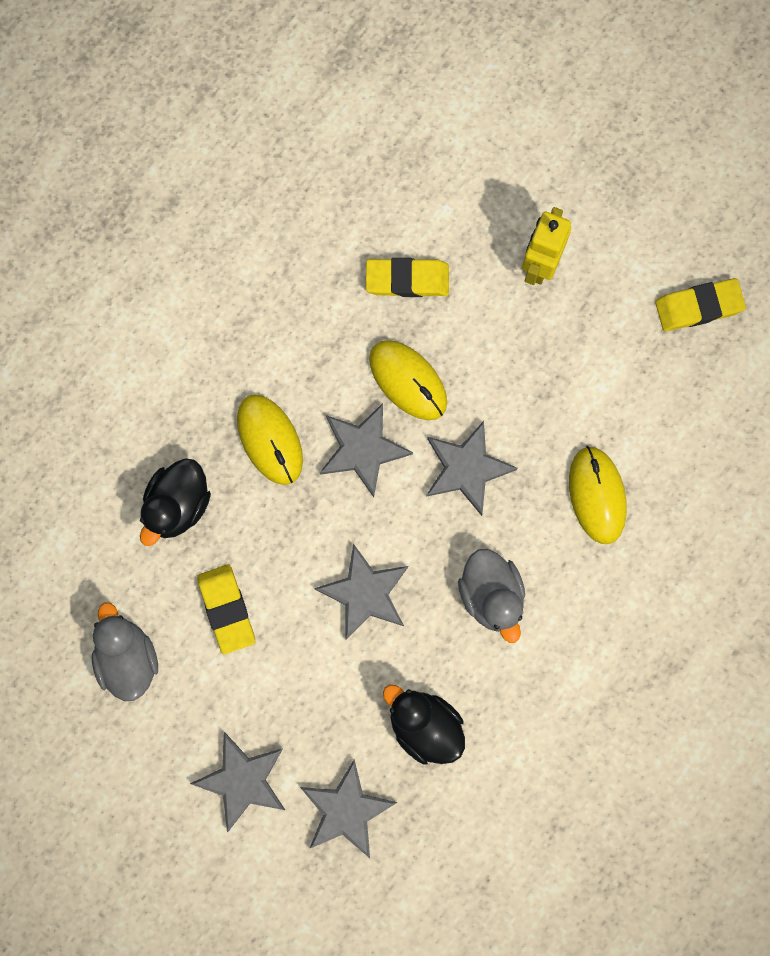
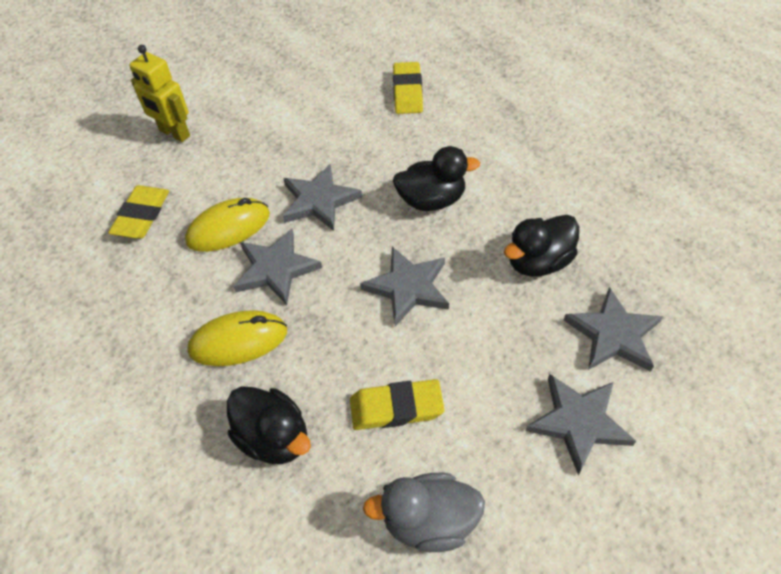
camera: 75 degrees left, 25 degrees down
grey duck [458,549,525,643] -> black duck [393,146,480,211]
yellow mouse [569,446,627,544] -> none
yellow eraser [655,278,746,331] -> yellow eraser moved to [393,62,423,114]

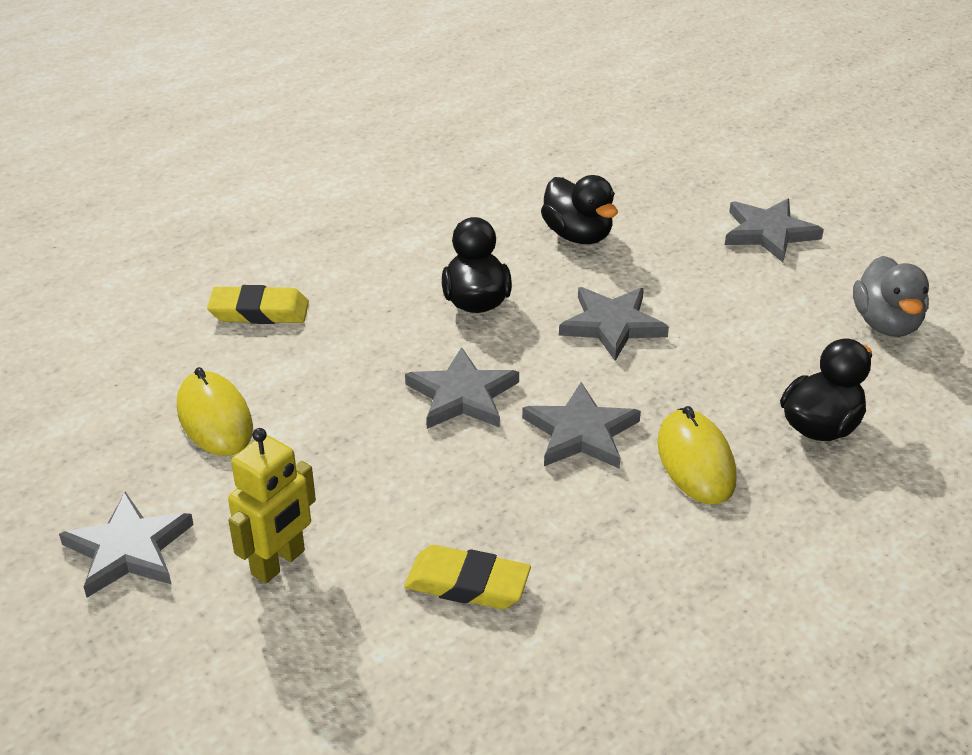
camera: 90 degrees left, 15 degrees down
yellow mouse [185,198,270,252] -> yellow mouse moved to [177,367,253,456]
yellow eraser [350,379,445,430] -> none
grey star [564,287,663,372] -> grey star moved to [59,492,194,598]

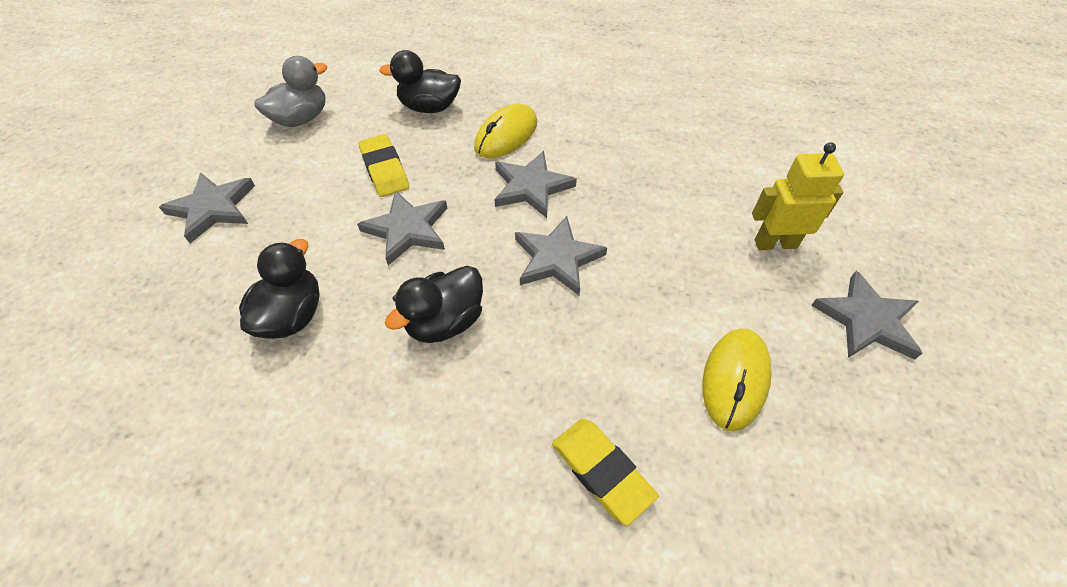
camera: 130 degrees left, 15 degrees up
yellow eraser [404,545,531,609] -> yellow eraser moved to [358,134,409,197]

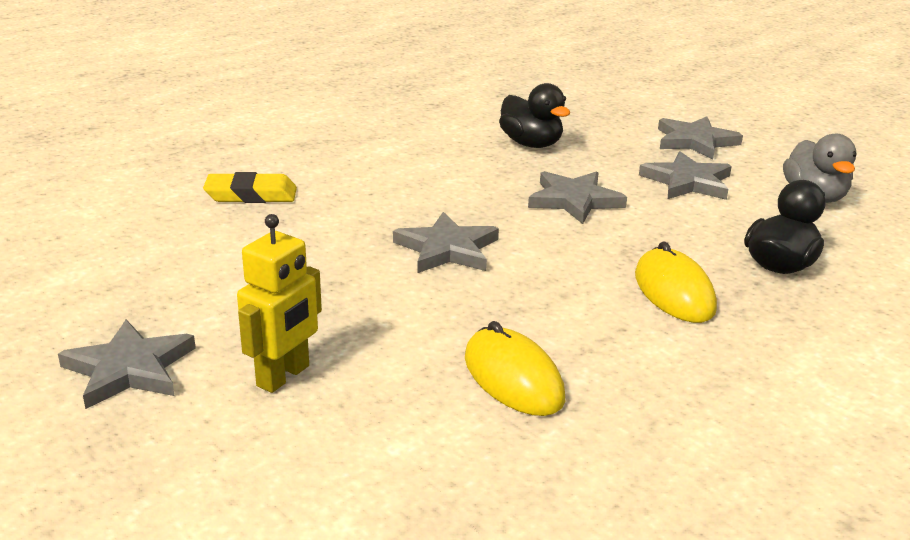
camera: 125 degrees right, 25 degrees down
yellow eraser [358,134,409,197] -> none
black duck [385,266,483,343] -> none
grey star [494,151,577,218] -> grey star moved to [639,151,732,200]
yellow mouse [702,328,772,431] -> yellow mouse moved to [465,321,565,416]

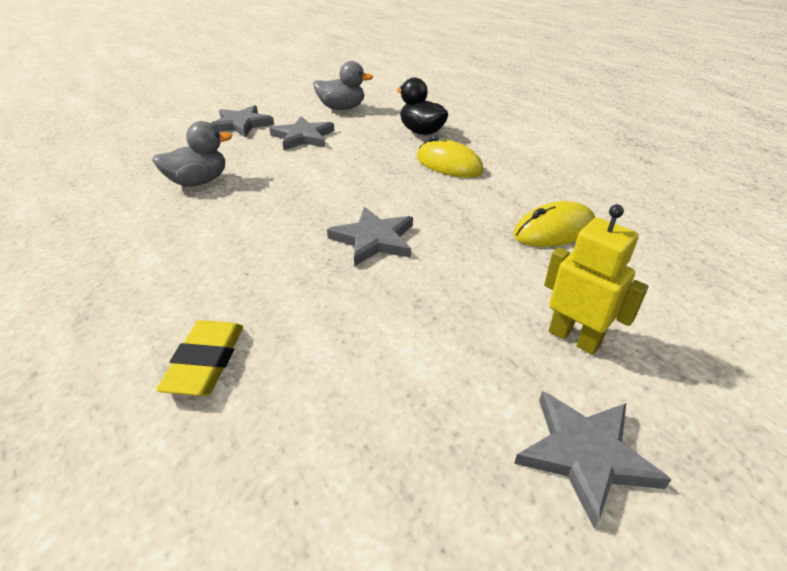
camera: 80 degrees left, 10 degrees up
black duck [499,83,570,148] -> grey duck [152,121,232,187]
grey star [528,171,627,224] -> none
yellow mouse [635,241,717,323] -> yellow mouse turned 45 degrees clockwise [417,136,484,178]

